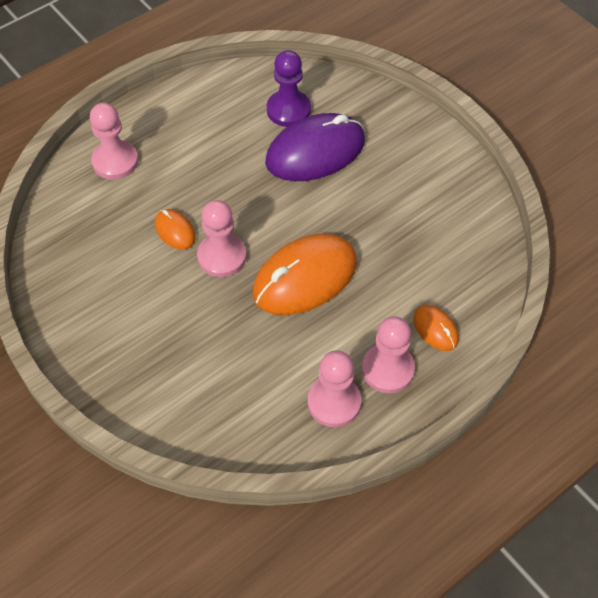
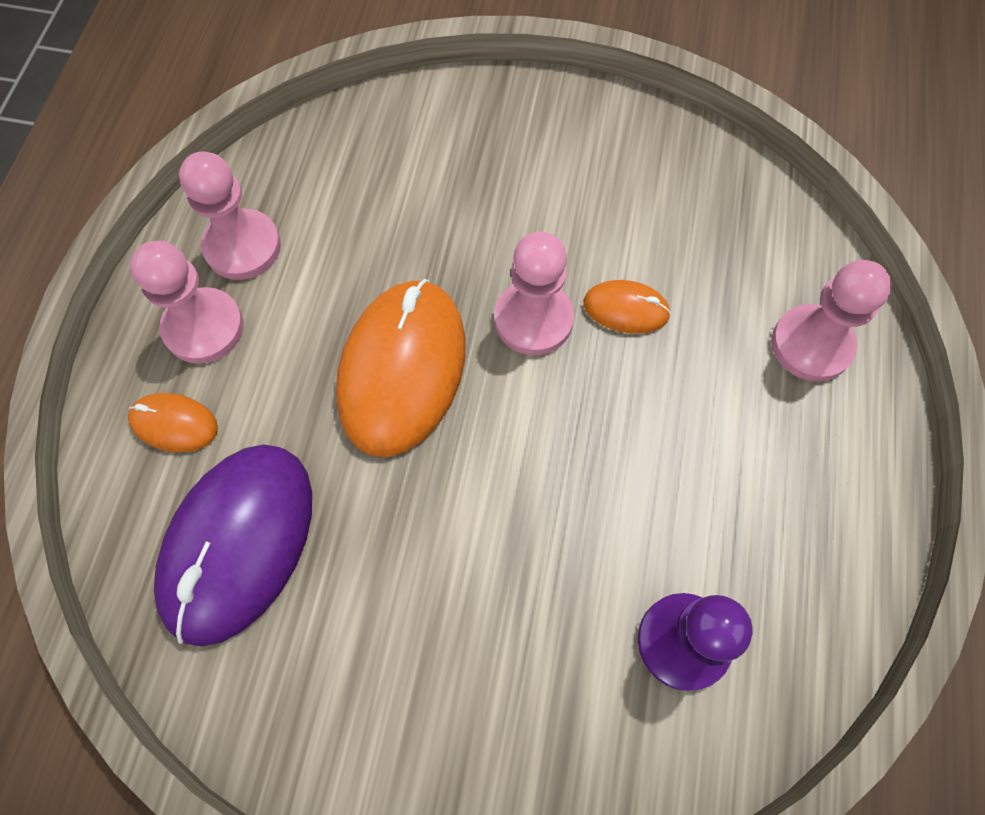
camera: 140 degrees right, 10 degrees up
purple mouse [265,113,365,181] -> purple mouse moved to [154,444,312,647]

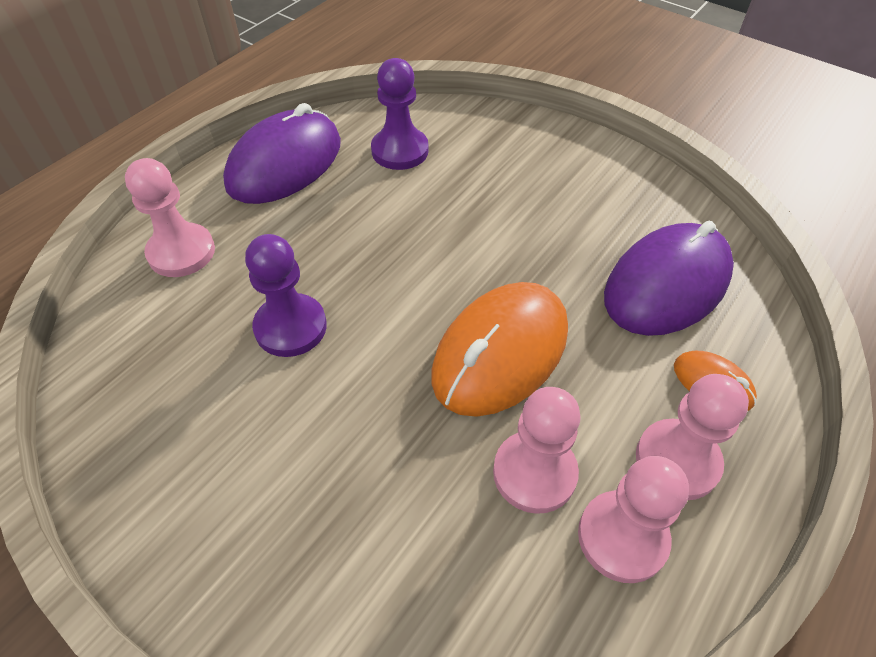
camera: 155 degrees left, 15 degrees down
pink pawn [495,232,574,355] -> pink pawn moved to [493,387,581,514]
orange mouse [583,280,671,334] -> purple pawn [245,234,327,357]
none -> purple mouse [223,103,341,204]

